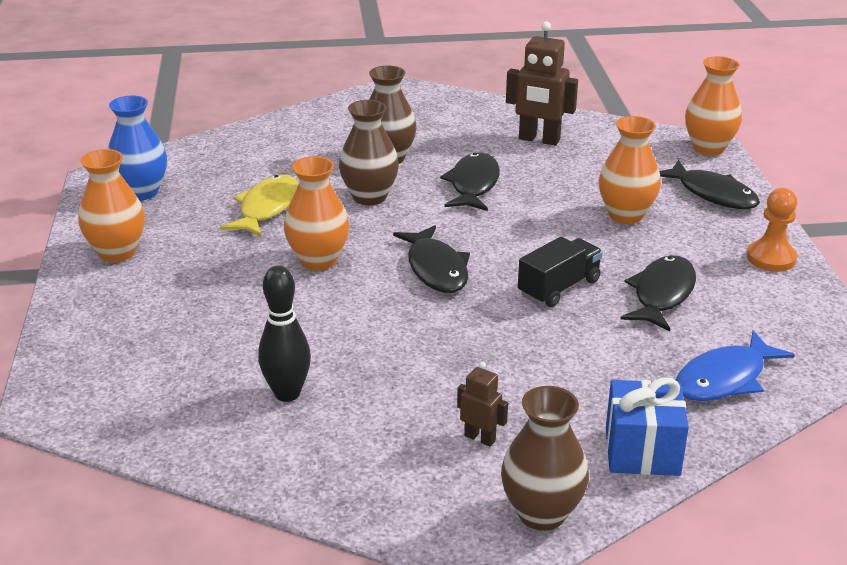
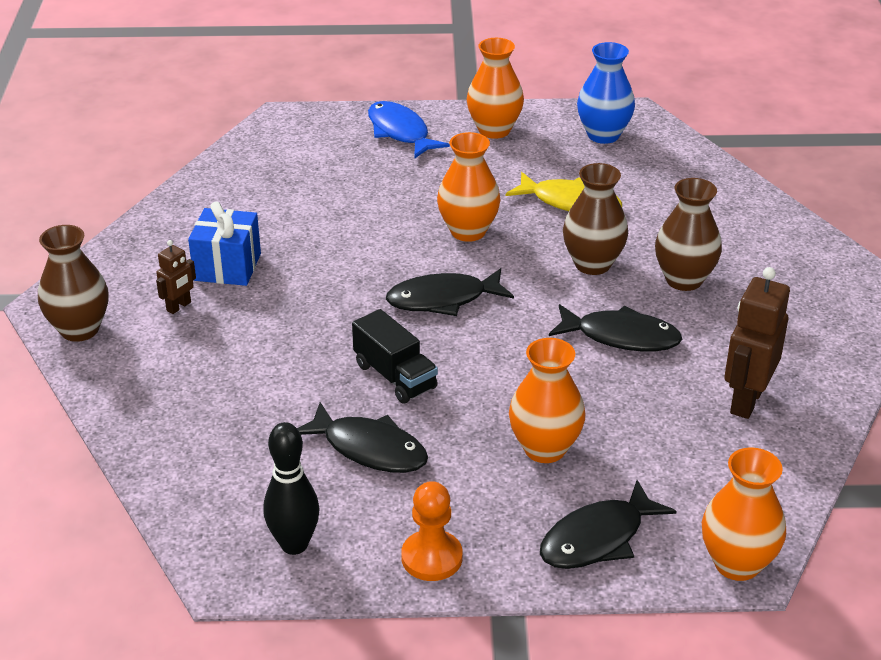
camera: 95 degrees right, 5 degrees up
black bowling pin [258,265,311,402] -> black bowling pin moved to [263,422,319,555]
blue gift [606,378,689,476] -> blue gift moved to [188,201,261,286]
blue fish [676,330,795,401] -> blue fish moved to [368,101,450,159]

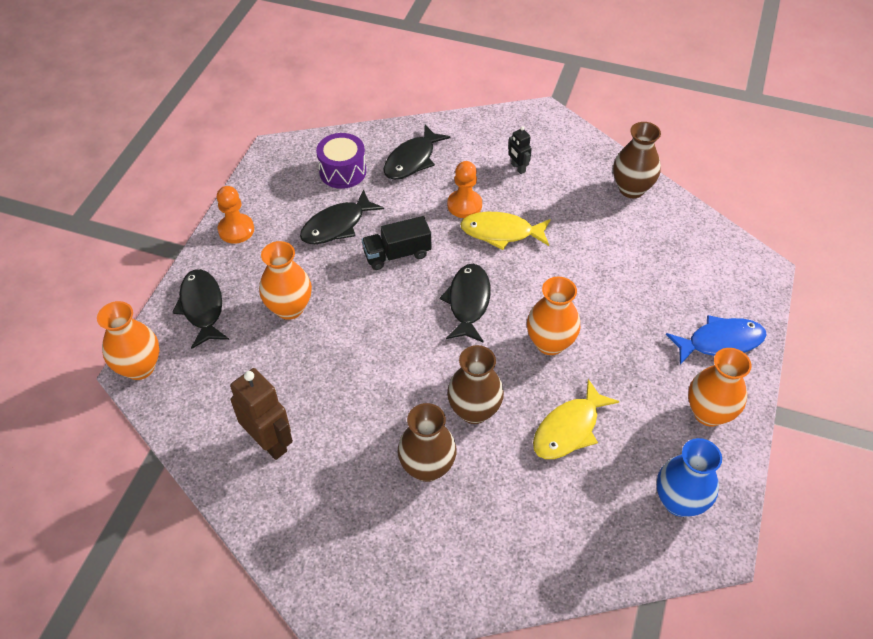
camera: 110 degrees right, 15 degrees up
brown vase [38,225,109,342] -> brown vase moved to [613,122,661,198]
brown robot [156,240,196,314] -> black robot [508,126,532,174]
blue gift [188,201,261,286] -> none
black bowling pin [263,422,319,555] -> none
black fish [549,304,682,351] -> black fish moved to [383,125,450,180]
none -> purple drum [316,133,366,189]
none -> orange pawn [447,161,482,218]
none -> yellow fish [460,212,551,250]

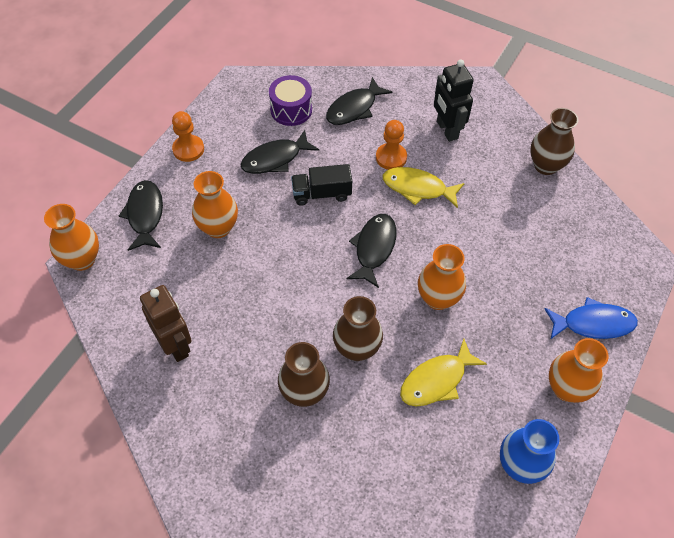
camera: 10 degrees right, 5 degrees up
black robot [508,126,532,174] -> black robot [434,59,474,142], size x1.88

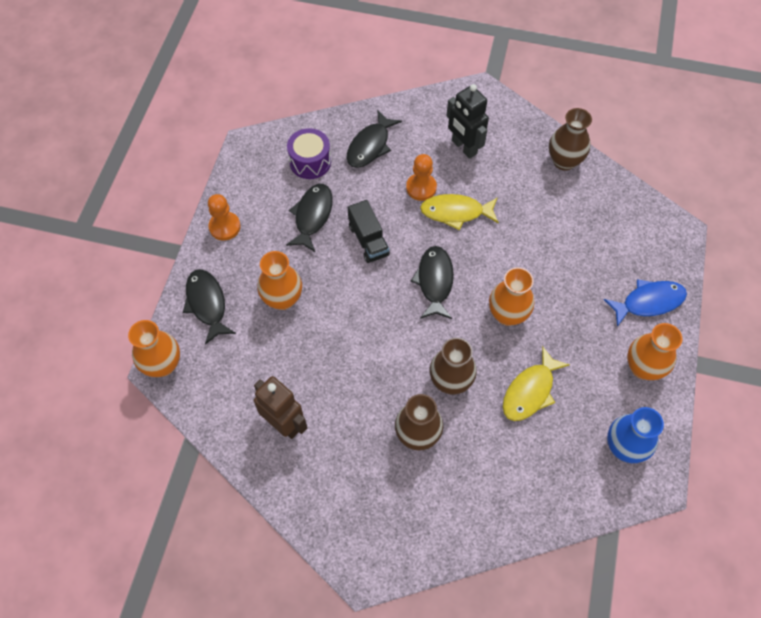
camera: 15 degrees left, 5 degrees up
black fish [240,130,319,174] -> black fish turned 150 degrees clockwise [286,184,333,252]
black truck [291,164,352,206] -> black truck turned 90 degrees counterclockwise [348,200,390,263]

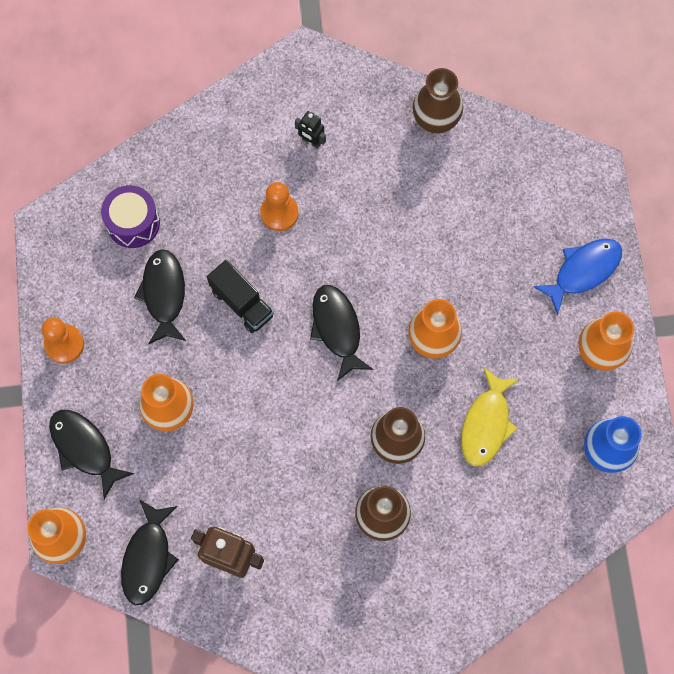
camera: 20 degrees left, 10 degrees up
black fish [347,110,402,168] -> black fish moved to [121,499,179,605]
yellow fish [420,194,499,230] -> none
black robot [446,84,489,159] -> black robot [295,111,326,149], size x0.53

